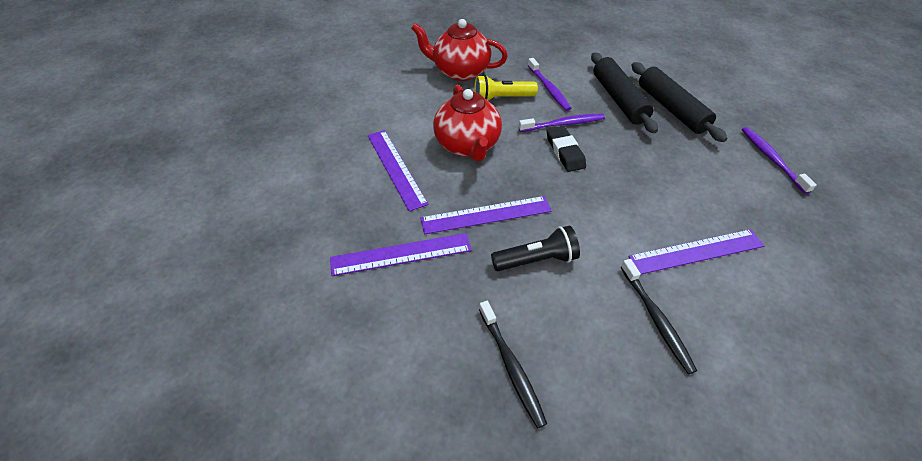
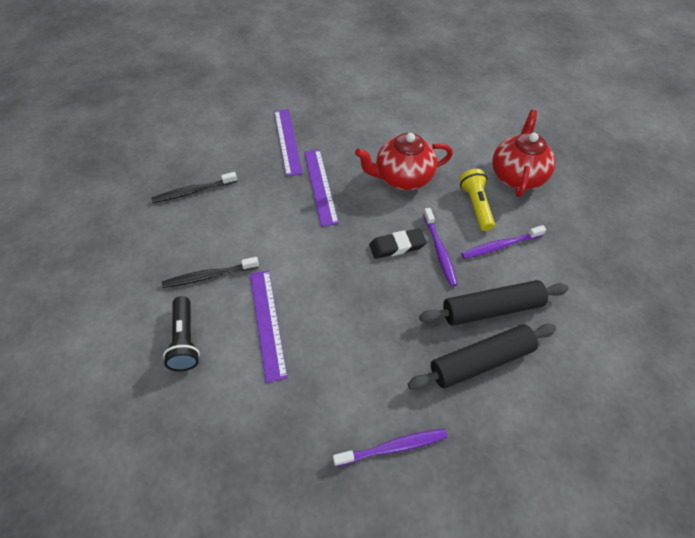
camera: 90 degrees right, 5 degrees up
purple ruler [368,130,428,212] -> none
black flashlight [491,226,580,271] -> black flashlight moved to [163,296,200,371]

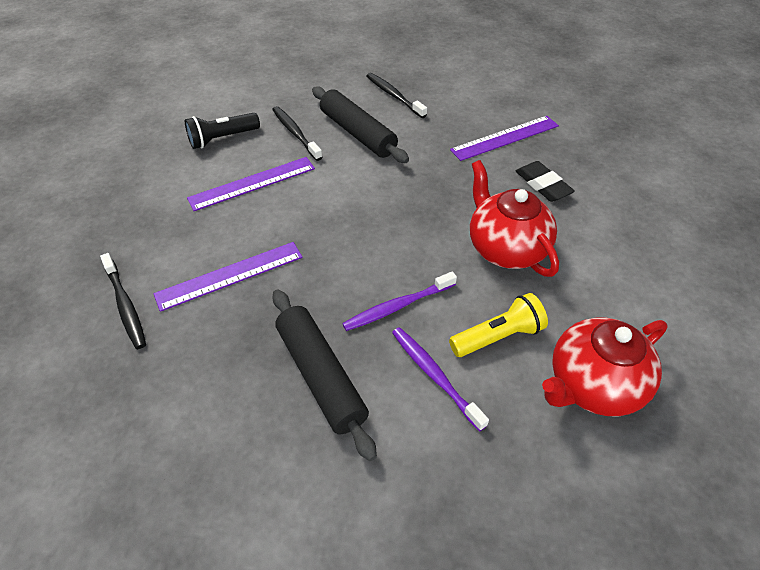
camera: 75 degrees right, 5 degrees down
purple ruler [304,149,339,227] -> purple ruler moved to [153,242,303,312]
purple toothbrush [333,429,448,467] -> black toothbrush [100,253,146,349]
black eraser [369,228,427,259] -> black eraser moved to [516,161,575,202]
black rolling pin [408,324,556,390] -> black rolling pin moved to [312,86,409,163]
red teapot [492,110,555,197] -> red teapot turned 150 degrees clockwise [542,317,668,416]

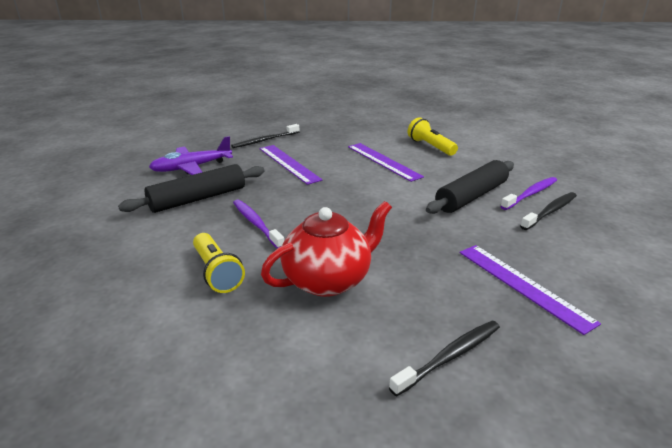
camera: 85 degrees right, 20 degrees down
black flashlight [185,113,260,149] -> yellow flashlight [408,117,458,156]
black toothbrush [272,106,323,161] -> black toothbrush moved to [389,321,500,397]
purple toothbrush [392,327,489,431] -> purple toothbrush moved to [500,177,557,210]
black eraser [516,161,575,202] -> none
red teapot [542,317,668,416] -> none
none -> purple plane [149,136,233,175]

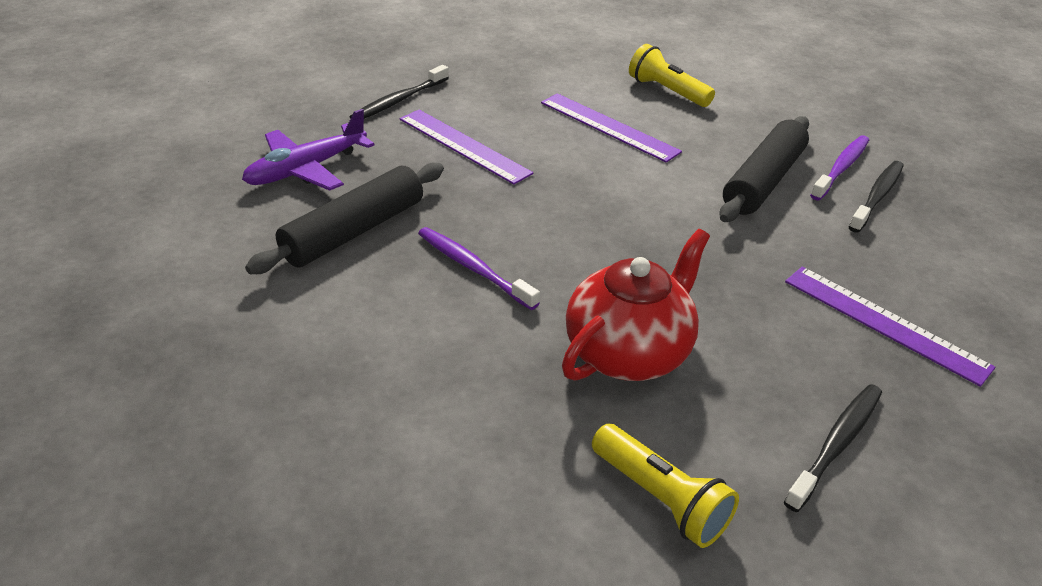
camera: 15 degrees left, 10 degrees up
yellow flashlight [193,233,245,293] -> yellow flashlight moved to [592,424,739,548]

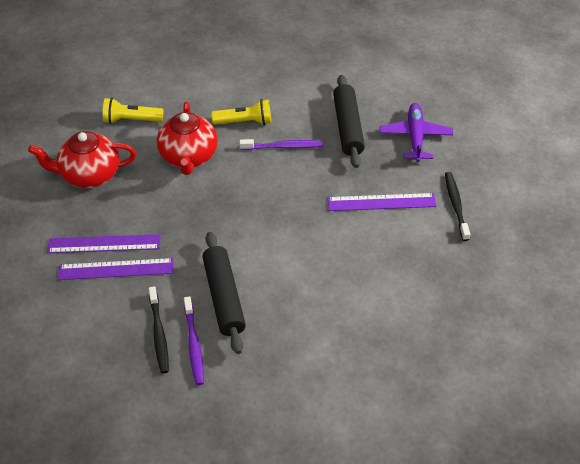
camera: 135 degrees right, 10 degrees up
purple ruler [541,93,682,163] -> purple ruler moved to [58,258,173,280]
yellow flashlight [629,44,715,107] -> yellow flashlight moved to [211,99,271,125]
black toothbrush [784,384,882,512] -> red teapot [28,131,136,188]

